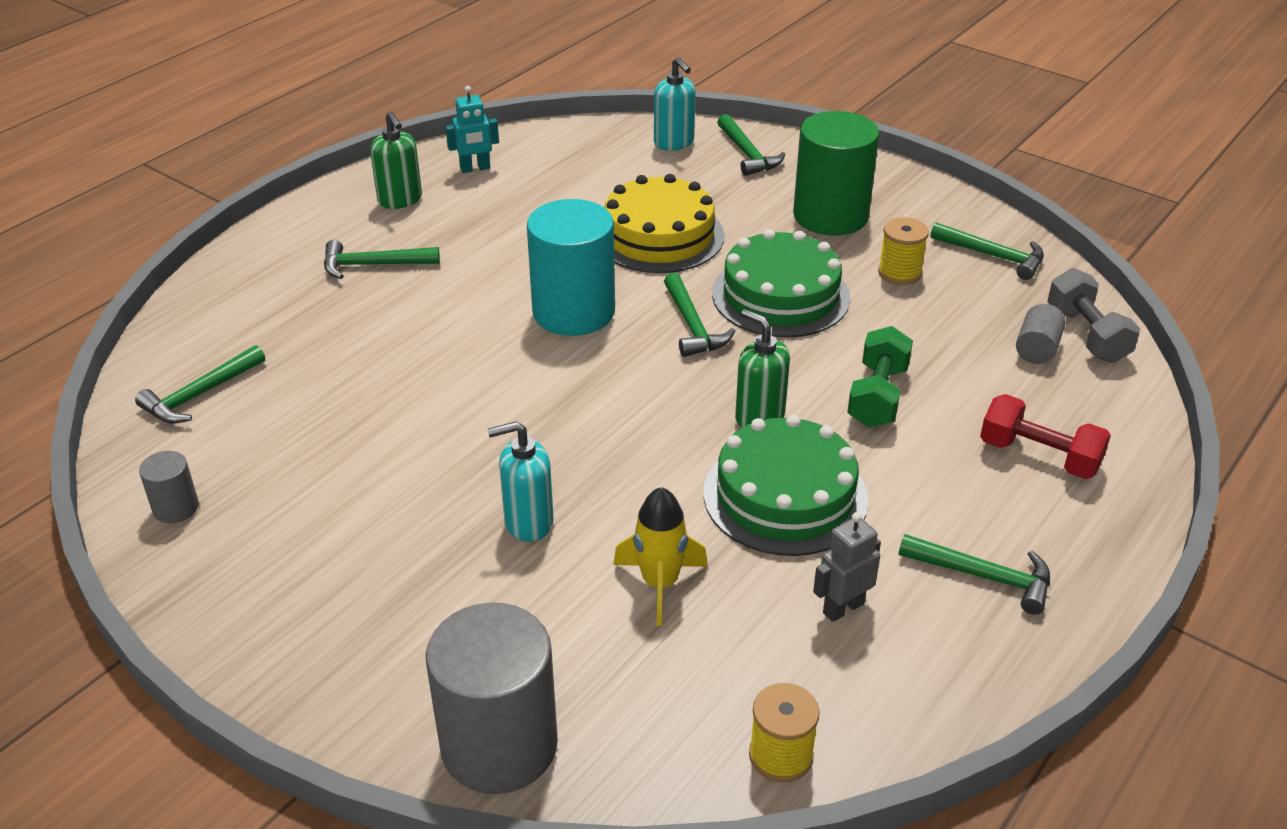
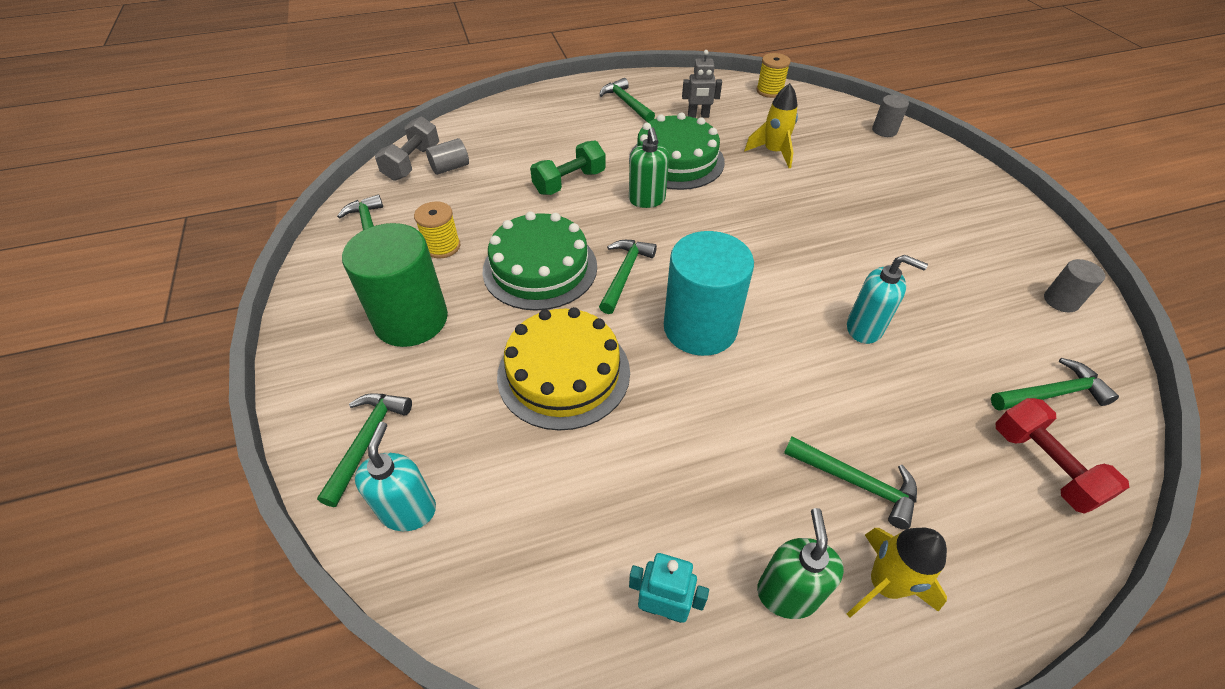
camera: 145 degrees left, 10 degrees up
grey cylinder [426,603,558,794] -> grey cylinder [872,95,909,137], size x0.46
turquoise soap dispenser [488,421,554,542] -> turquoise soap dispenser moved to [847,255,928,344]
red dumbbell [980,394,1111,479] -> red dumbbell moved to [996,398,1129,514]
none -> yellow rocket [847,528,947,618]

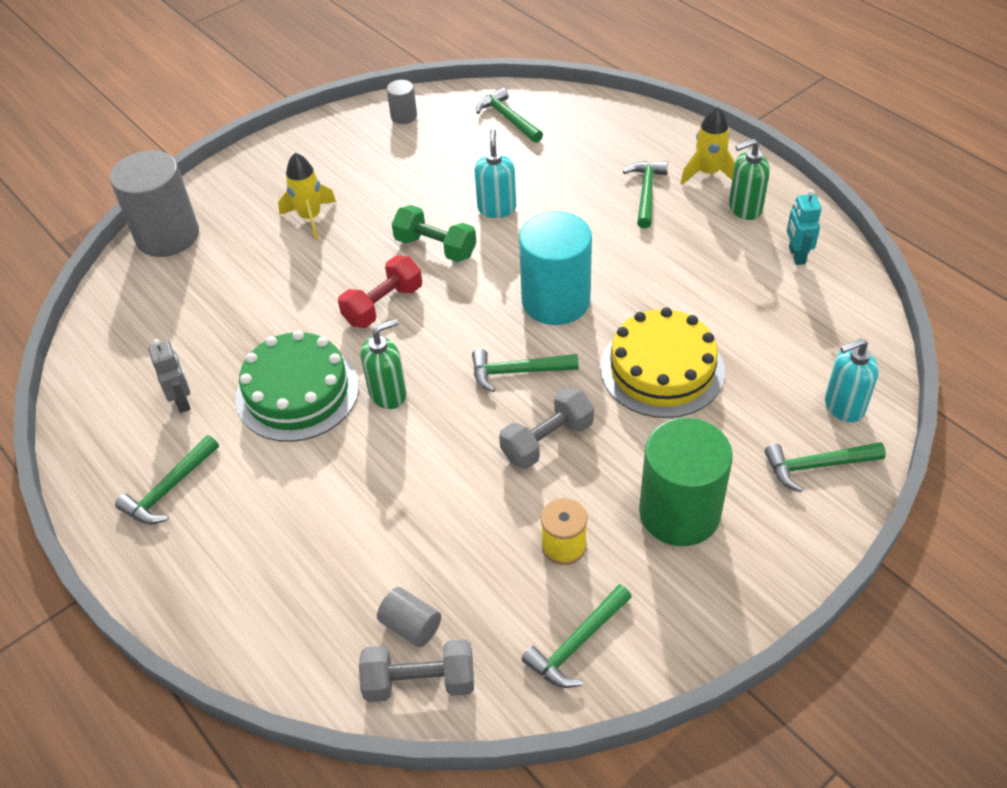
camera: 110 degrees left, 0 degrees up
green cake [483,211,597,311] -> grey dumbbell [499,387,594,469]
green dumbbell [530,140,606,195] -> green dumbbell moved to [392,205,476,262]
yellow rocket [744,83,798,168] -> yellow rocket moved to [278,153,336,240]
yellow spool [756,53,791,98] -> none
grey cylinder [872,95,909,137] -> grey cylinder [110,151,199,257], size x2.18
red dumbbell [996,398,1129,514] -> red dumbbell moved to [338,256,422,328]

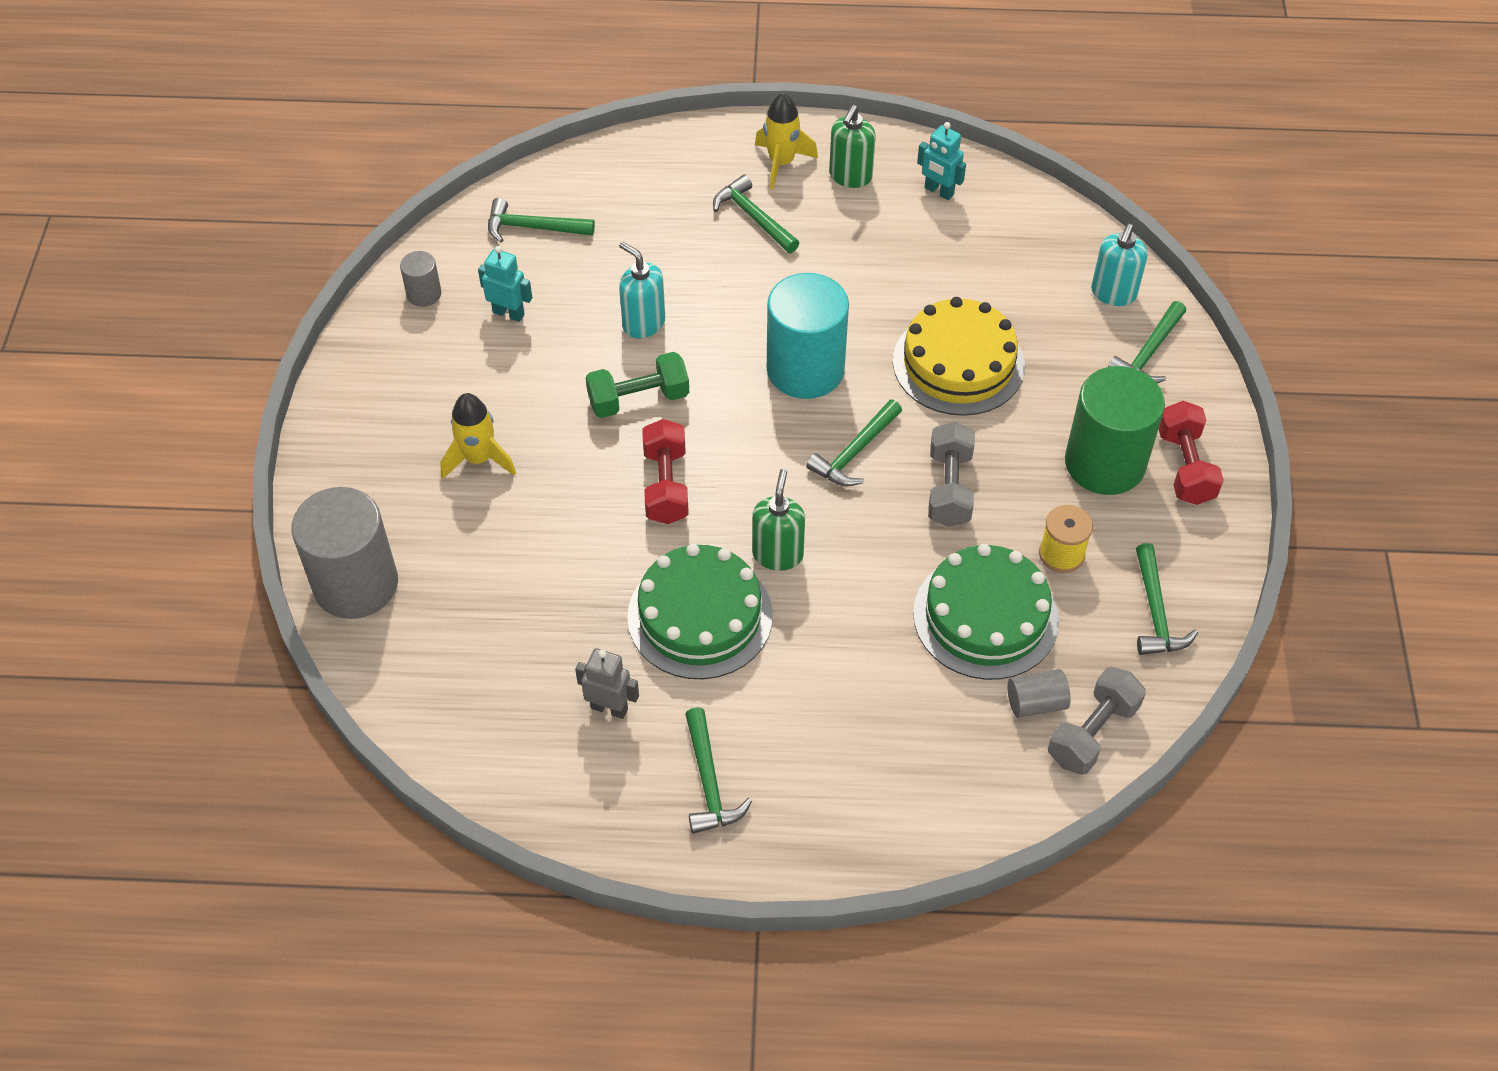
camera: 50 degrees left, 5 degrees up
none -> turquoise robot [478,246,532,322]
none -> green cake [913,544,1059,680]
none -> red dumbbell [1159,401,1224,505]

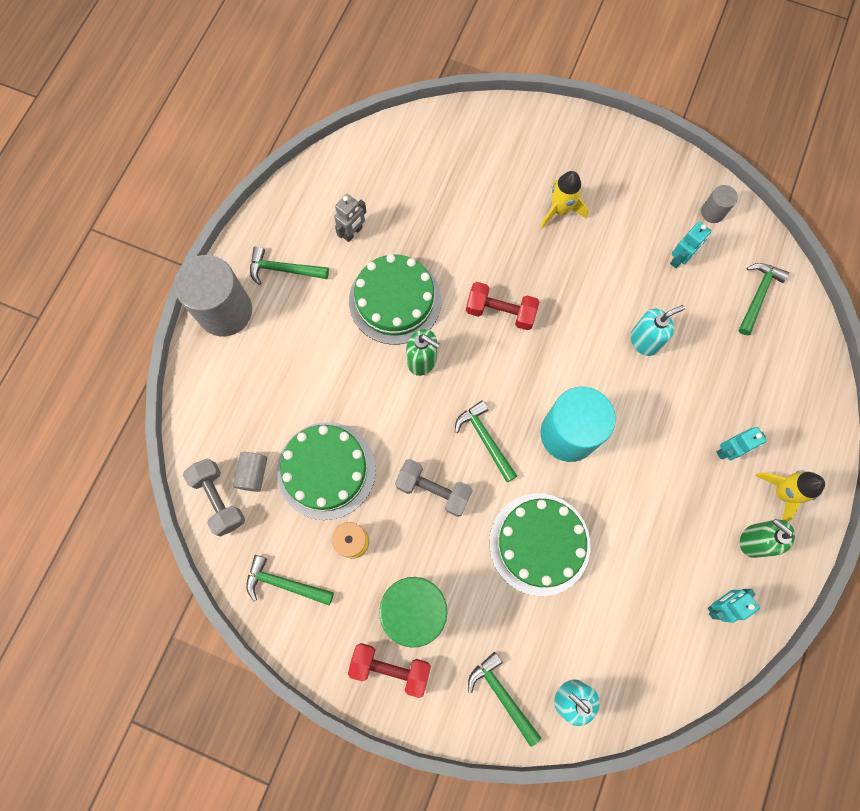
camera: 110 degrees right, 20 degrees up
grey cylinder [291,487,398,619] -> grey cylinder moved to [174,255,252,336]
green dumbbell [586,352,689,418] -> none
green hammer [713,175,799,253] -> turquoise robot [716,427,767,460]
yellow cake [893,297,1025,416] -> green cake [489,493,591,596]

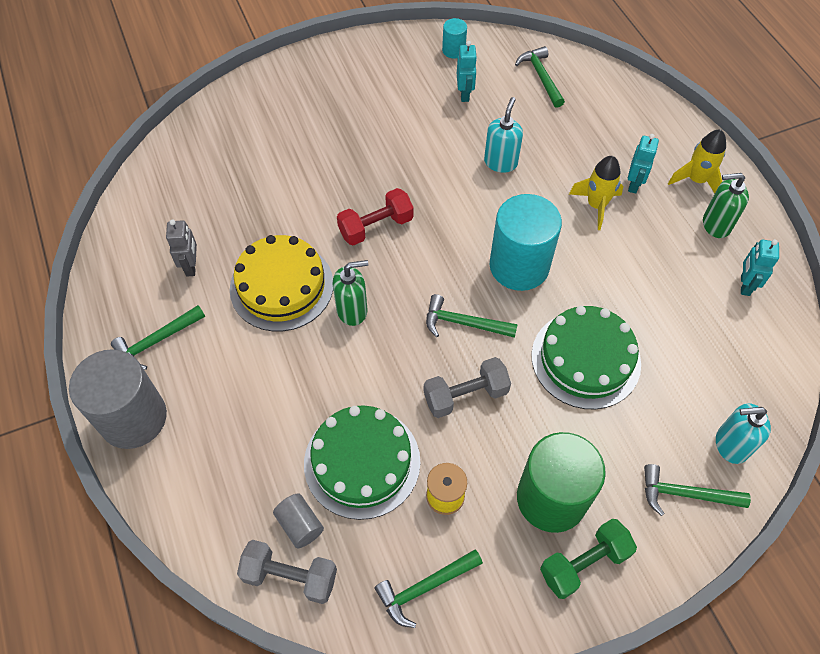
camera: 45 degrees left, 15 degrees down
red dumbbell [348,643,431,698] -> green dumbbell [540,519,637,599]
green cake [349,254,441,344] -> yellow cake [230,235,333,331]
yellow rocket [540,171,589,228] -> yellow rocket moved to [569,156,623,230]
grey cylinder [701,185,738,223] -> turquoise cylinder [442,18,467,59]

